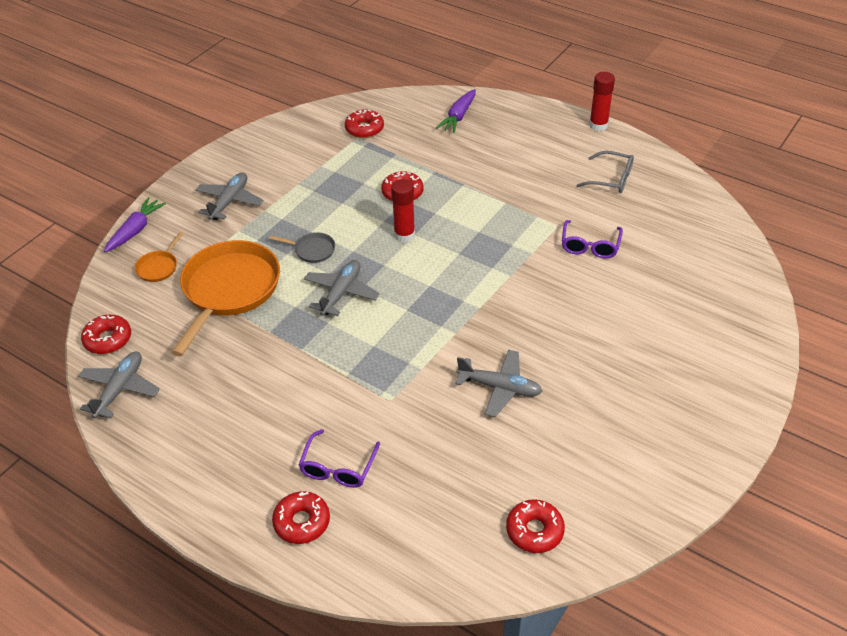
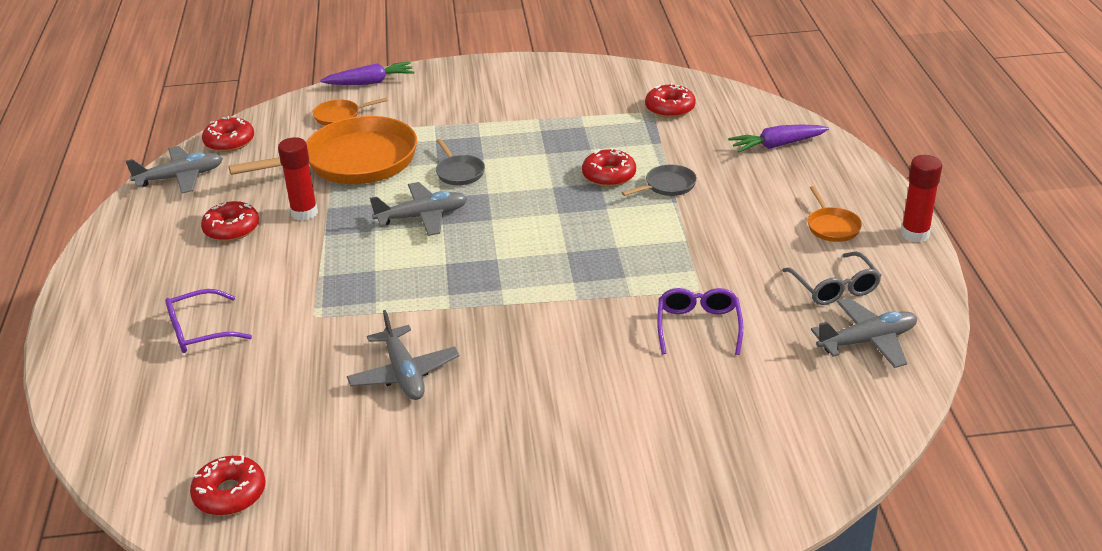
camera: 50 degrees right, 10 degrees down
grey plane [196,172,263,220] -> grey plane moved to [811,297,917,368]
red donut [272,491,330,544] -> red donut moved to [201,201,259,241]
red glue stick [391,179,415,242] -> red glue stick moved to [278,137,318,221]
purple glasses [562,220,623,258] -> purple glasses turned 120 degrees clockwise [657,288,743,355]
none -> grey pan [622,165,697,196]
none -> orange pan [808,186,862,242]

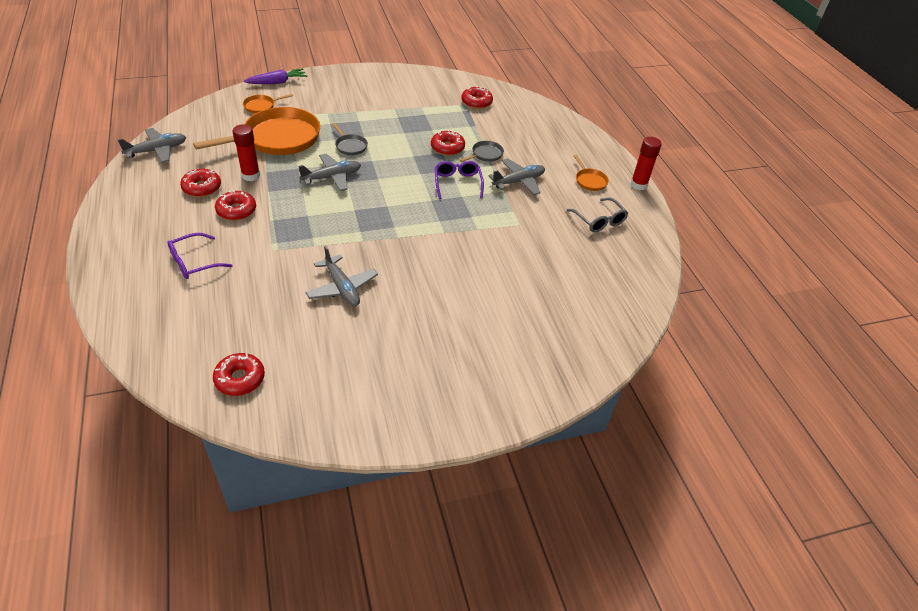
camera: 15 degrees left, 10 degrees up
red donut [202,116,254,152] -> red donut moved to [215,190,256,221]
purple glasses [657,288,743,355] -> purple glasses moved to [435,161,484,199]
purple carrot [728,125,829,153] -> none
grey plane [811,297,917,368] -> grey plane moved to [488,158,545,195]

